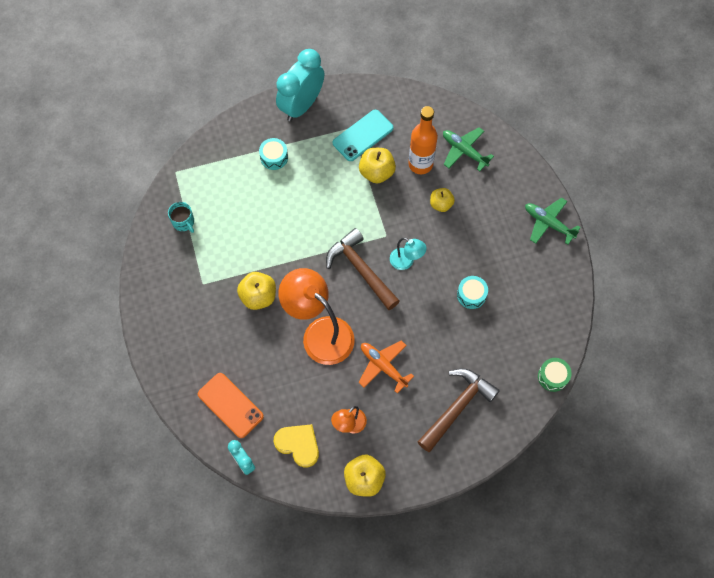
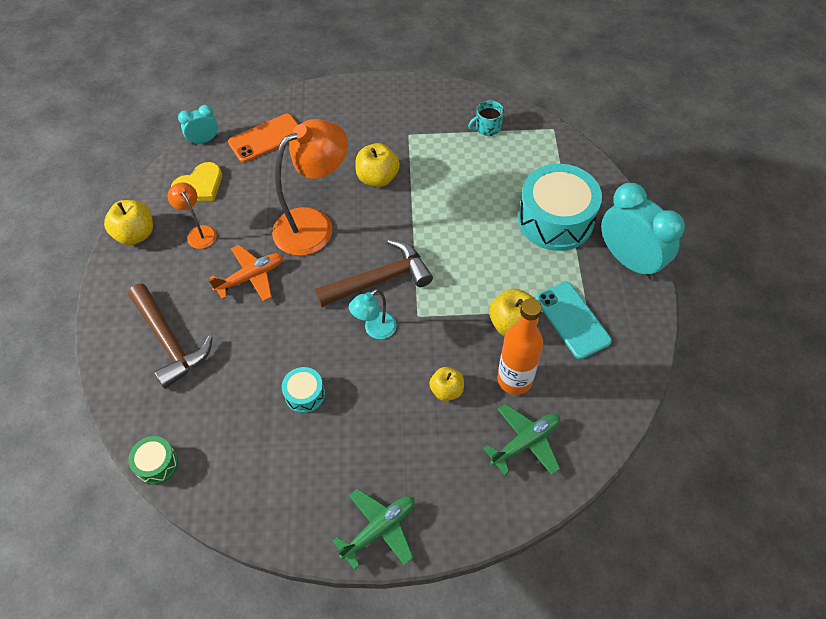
camera: 105 degrees right, 10 degrees down
turquoise drum [259,138,288,170] -> turquoise drum [518,164,602,251], size x2.17

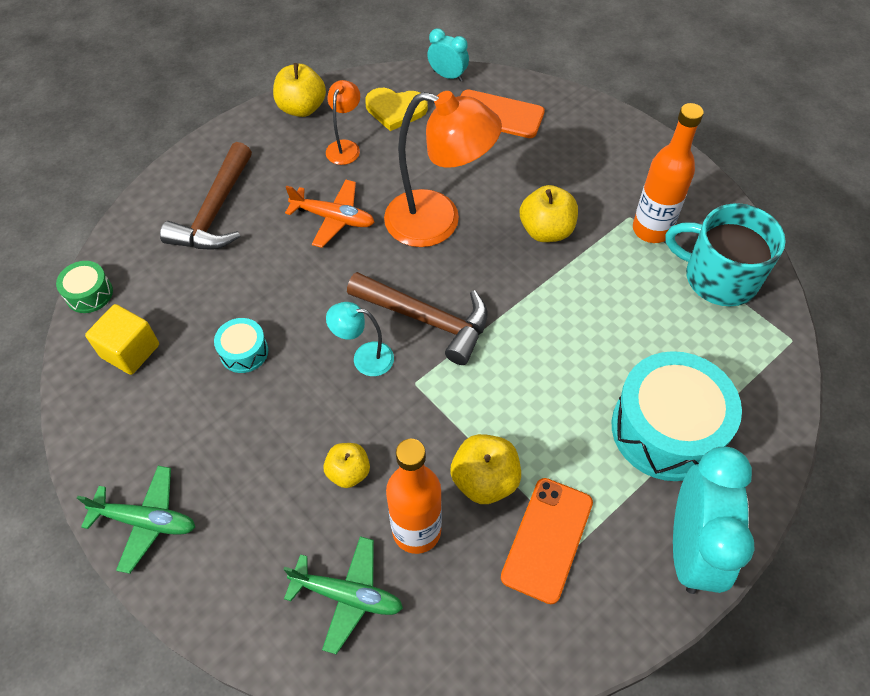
camera: 50 degrees right, 0 degrees up
turquoise mug [468,100,504,136] -> turquoise mug [665,203,786,306], size x2.03
turquoise phone [536,282,612,359] -> orange phone [501,478,593,604]
none -> yellow cube [85,304,159,375]
none -> orange bottle [633,103,704,243]

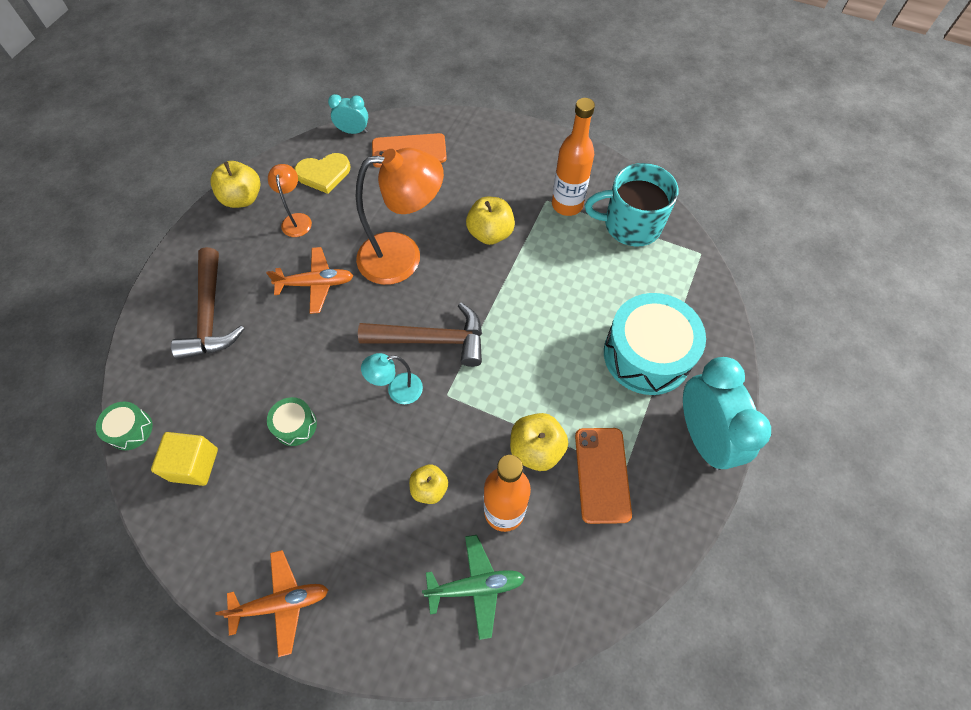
camera: 25 degrees left, 5 degrees up
green plane [77,466,195,574] -> orange plane [215,550,328,657]
turquoise drum [214,318,268,373] -> green drum [267,397,317,446]

